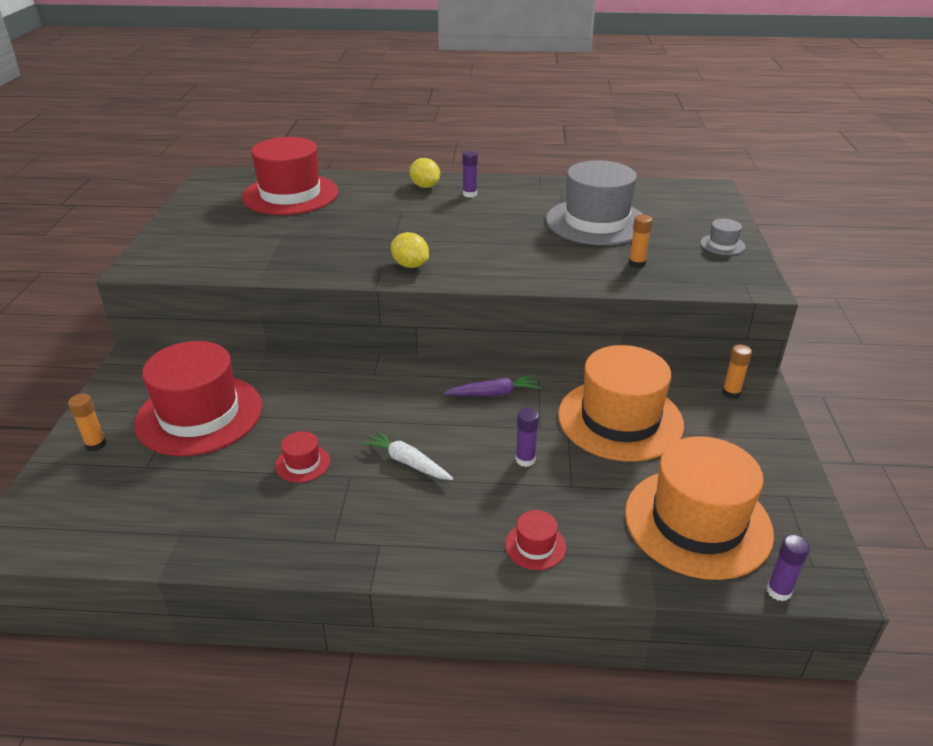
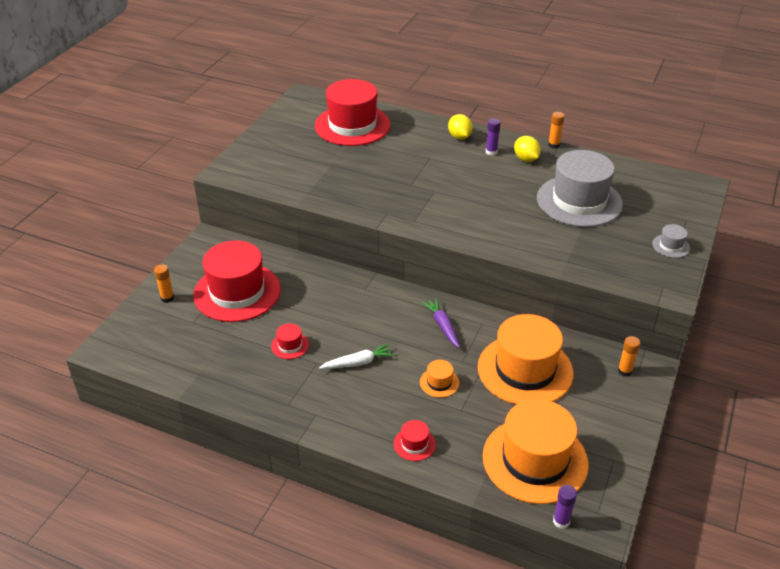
camera: 20 degrees right, 5 degrees up
white carrot [361,430,454,480] -> white carrot turned 105 degrees clockwise [319,344,395,369]
yellow lemon [391,232,429,268] -> yellow lemon moved to [514,136,541,162]
purple carrot [443,375,540,396] -> purple carrot turned 120 degrees counterclockwise [422,298,460,348]
purple glue stick [516,408,539,467] -> orange hat [420,360,459,398]
orange glue stick [629,214,653,268] -> orange glue stick moved to [548,112,565,149]

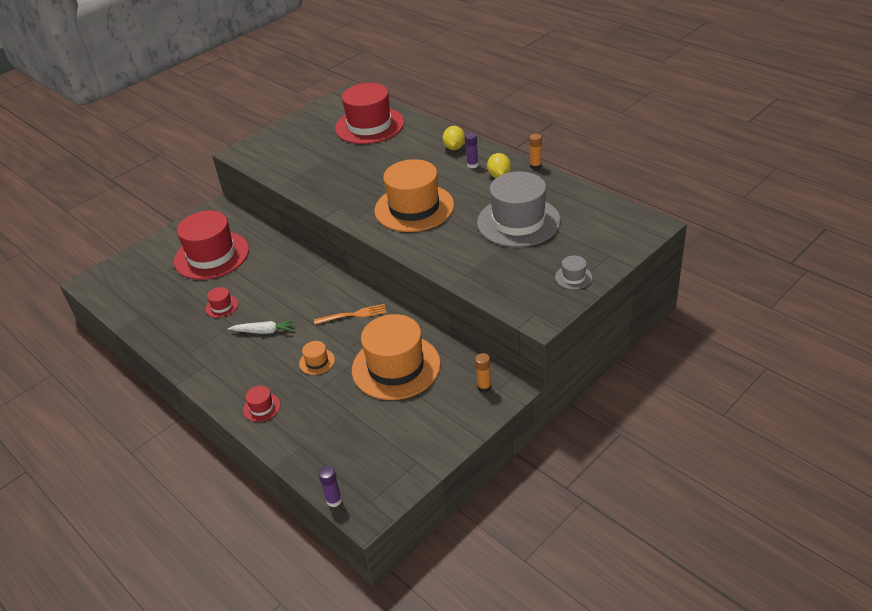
camera: 25 degrees right, 0 degrees up
orange glue stick [154,264,174,303] -> none
purple carrot [422,298,460,348] -> orange fork [314,304,387,325]
orange hat [483,399,589,504] -> orange hat moved to [374,159,454,232]

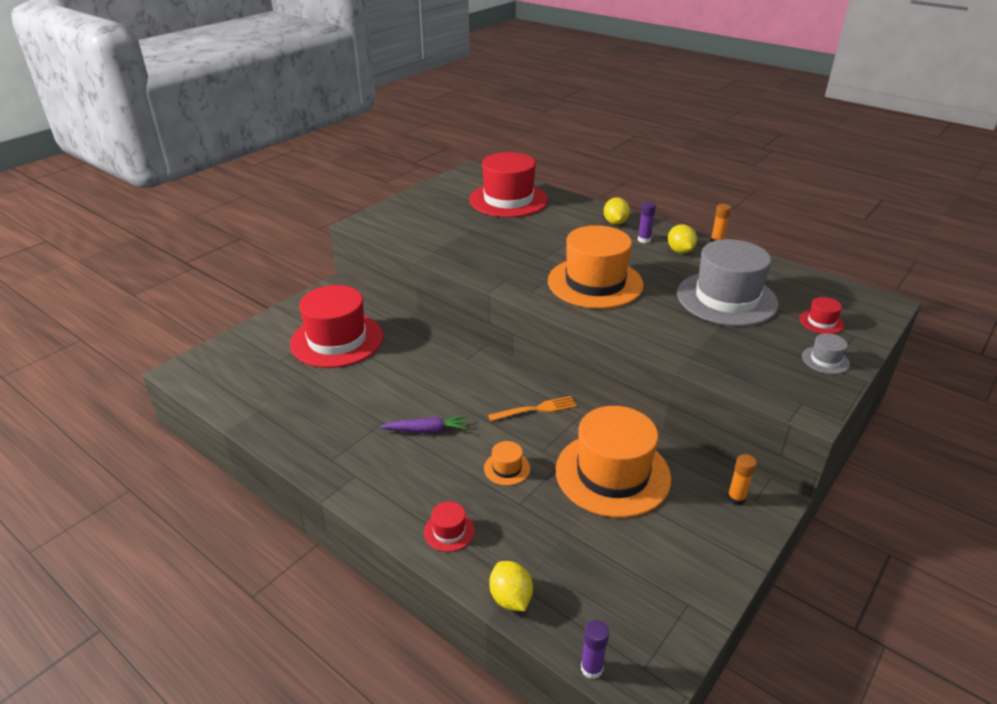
camera: 10 degrees left, 5 degrees down
red hat [206,287,239,318] -> red hat moved to [800,297,844,334]
white carrot [228,320,295,334] -> purple carrot [380,416,467,433]
none -> yellow lemon [489,561,533,611]

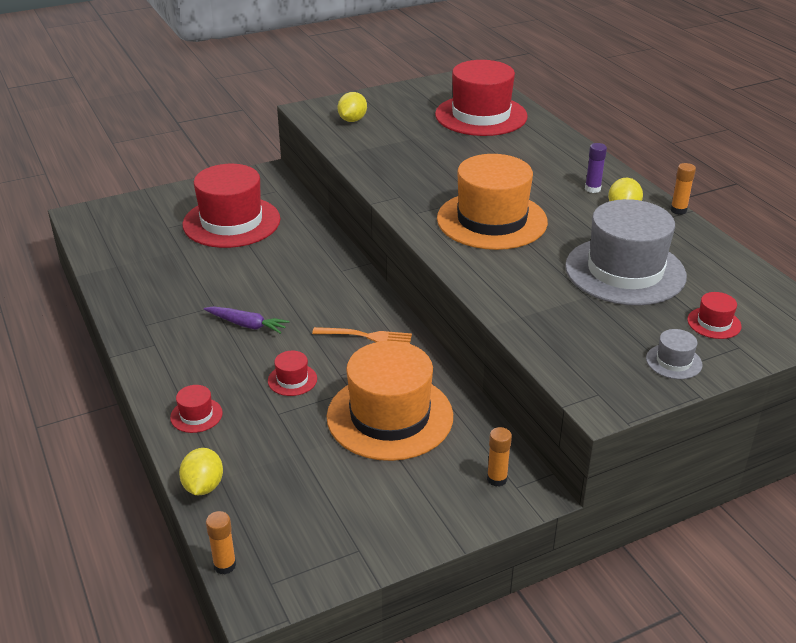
camera: 25 degrees right, 0 degrees up
orange hat [484,441,530,486] -> red hat [268,351,317,396]
purple glue stick [581,620,609,679] -> orange glue stick [206,511,236,575]
yellow lemon [604,197,630,225] -> yellow lemon moved to [338,92,367,122]

